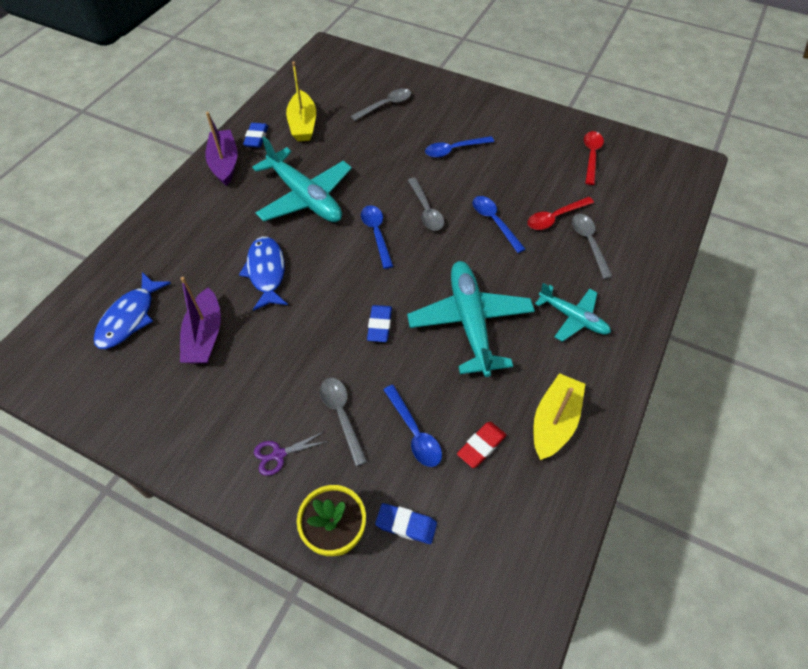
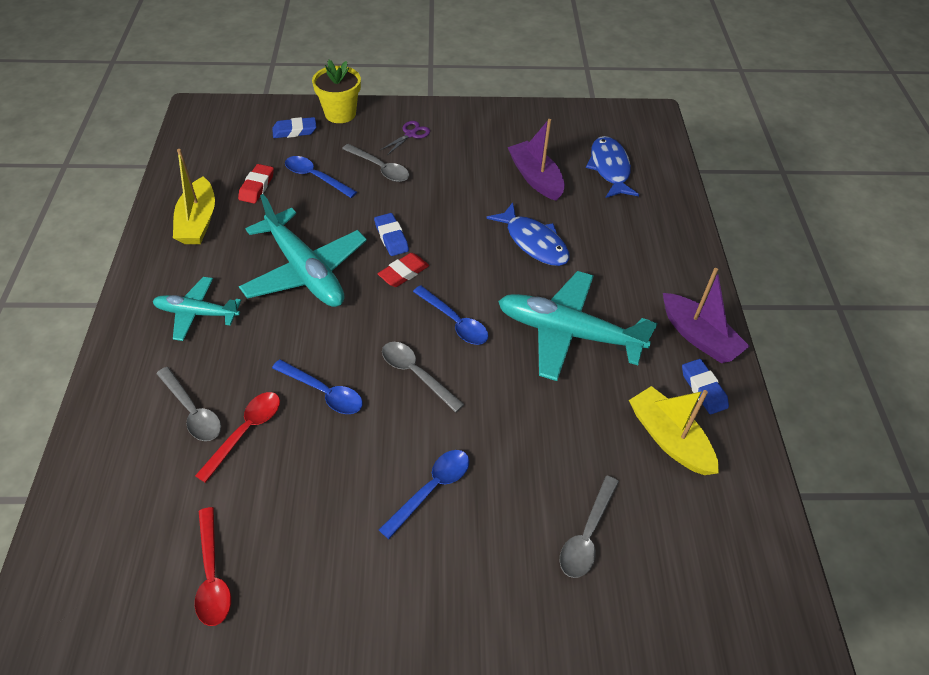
camera: 150 degrees right, 5 degrees down
none -> red eraser [378,253,429,287]

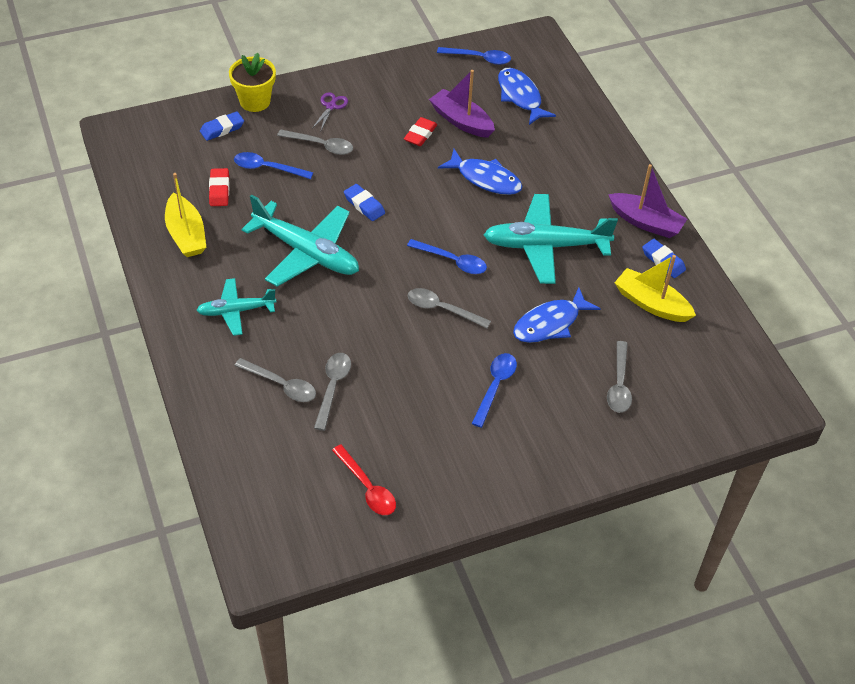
camera: 20 degrees left, 0 degrees up
red spoon [195,392,280,483] -> grey spoon [314,353,351,431]
blue spoon [272,359,363,414] -> blue spoon moved to [437,47,511,65]
red eraser [378,253,429,287] -> red eraser moved to [404,117,437,146]
none -> blue fish [513,287,601,343]

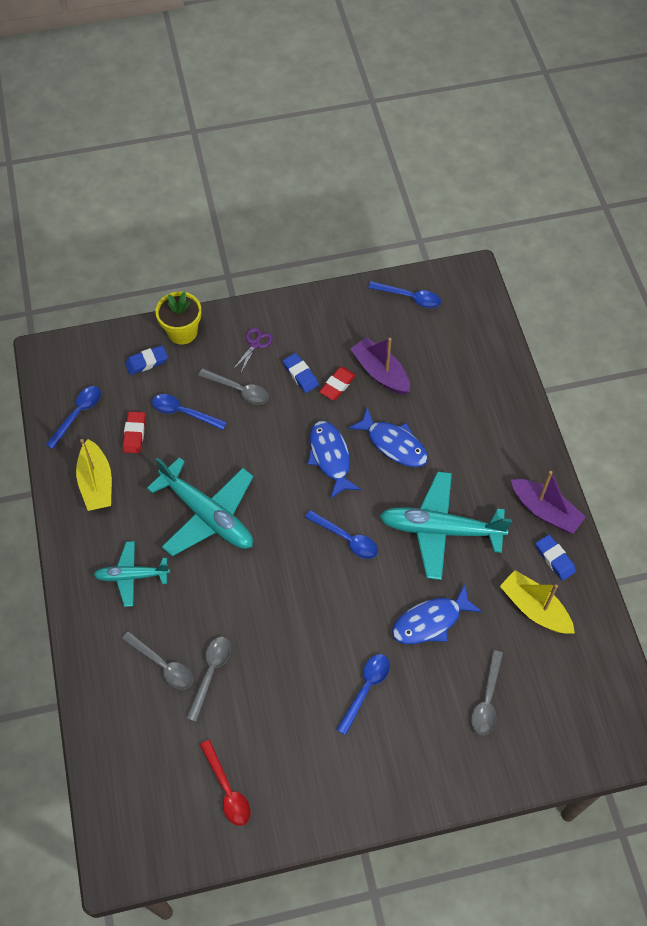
camera: 10 degrees right, 10 degrees up
blue eraser [344,184,385,221] -> blue eraser moved to [283,353,319,393]
grey spoon [408,288,491,328] -> none
blue fish [498,68,556,125] -> blue fish moved to [307,421,361,499]
none -> blue spoon [46,386,101,449]

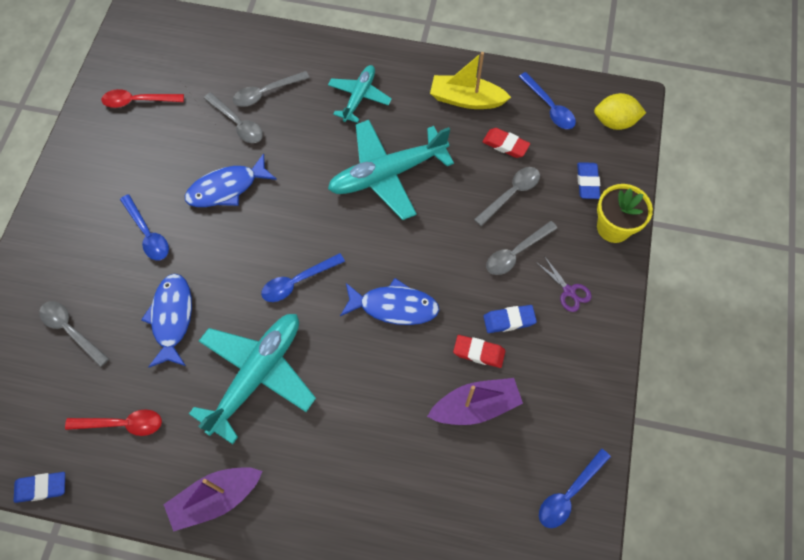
camera: 115 degrees right, 5 degrees up
blue spoon [152,394,227,430] -> grey spoon [474,167,540,226]
red eraser [319,367,356,400] -> red eraser turned 45 degrees counterclockwise [453,335,505,368]
blue fish [348,408,428,467] -> blue fish moved to [185,153,277,207]
yellow boat [500,570,575,634] -> red spoon [65,409,162,436]
blue eraser [536,535,576,581] -> blue eraser moved to [14,472,65,503]
none -> yellow lemon [594,93,646,130]

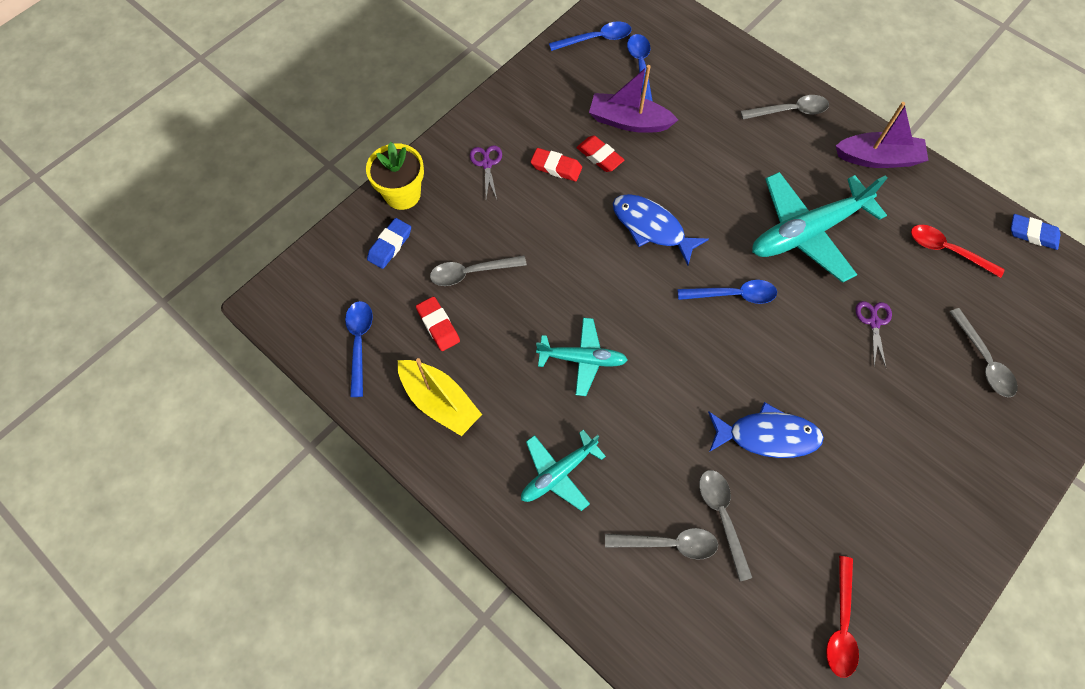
camera: 150 degrees left, 0 degrees up
red spoon [101,89,184,108] -> red spoon turned 75 degrees clockwise [826,556,859,678]
blue spoon [120,194,169,260] -> blue spoon moved to [627,34,653,102]
blue fish [141,273,192,367] -> purple scissors [856,301,892,367]
turquoise plane [328,120,454,220] -> turquoise plane [536,318,628,396], size x0.58
blue eraser [484,305,537,333] -> red eraser [531,148,582,181]
grey spoon [486,221,558,275] -> grey spoon moved to [740,95,829,119]
yellow lemon [594,93,646,130] -> none

